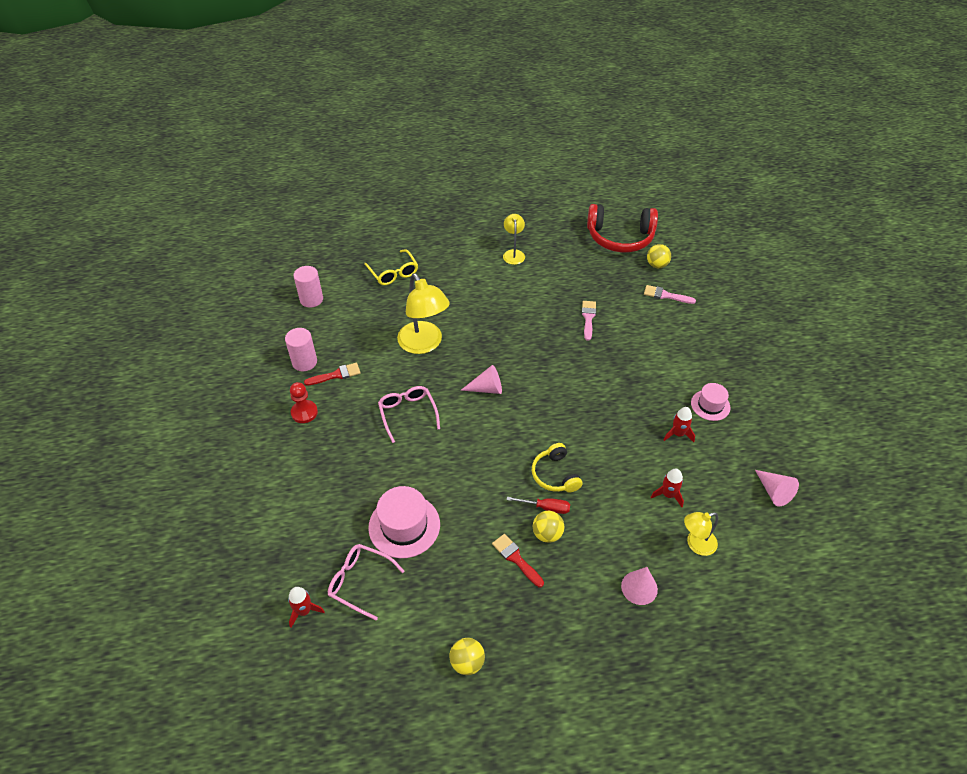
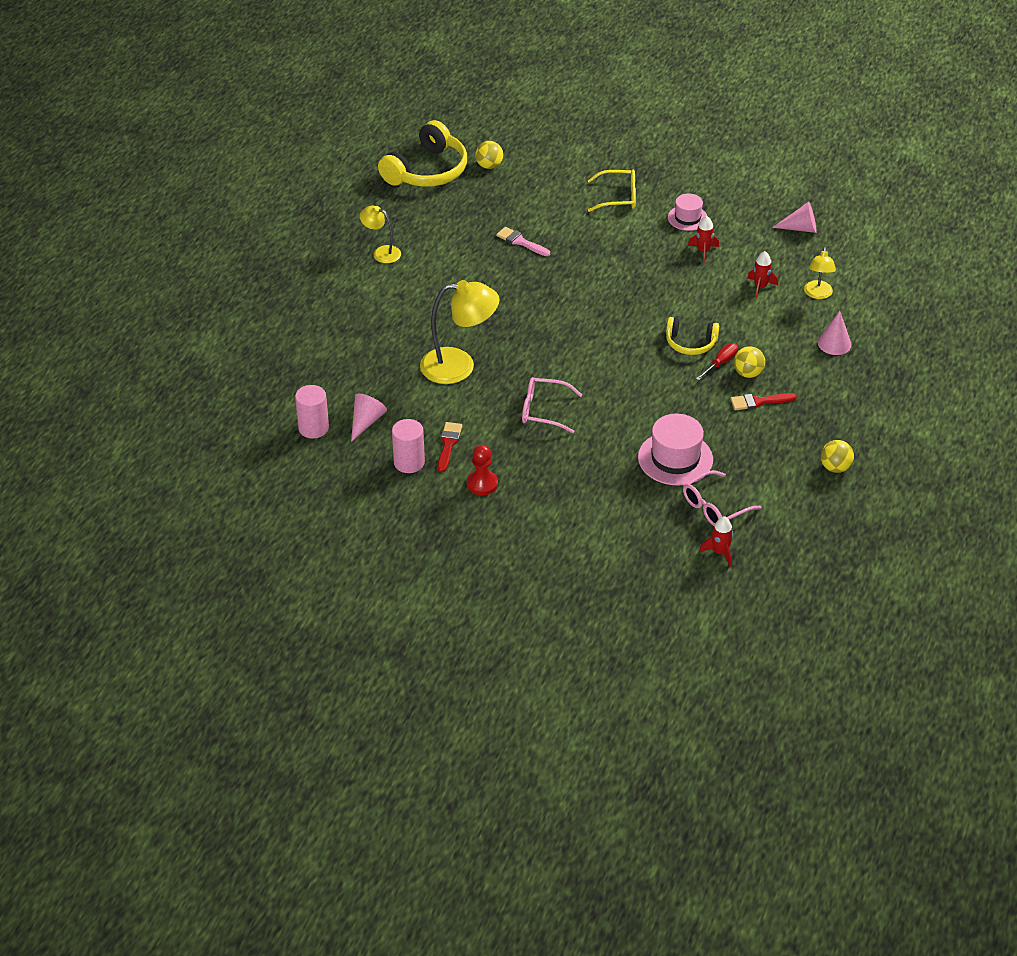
camera: 60 degrees left, 5 degrees down
yellow glasses [364,249,418,285] -> yellow glasses moved to [588,170,636,212]
pink cone [461,365,502,394] -> pink cone moved to [351,394,387,442]
red headphones [587,204,658,253] -> yellow headphones [378,120,467,187]
pink brush [644,285,696,304] -> none

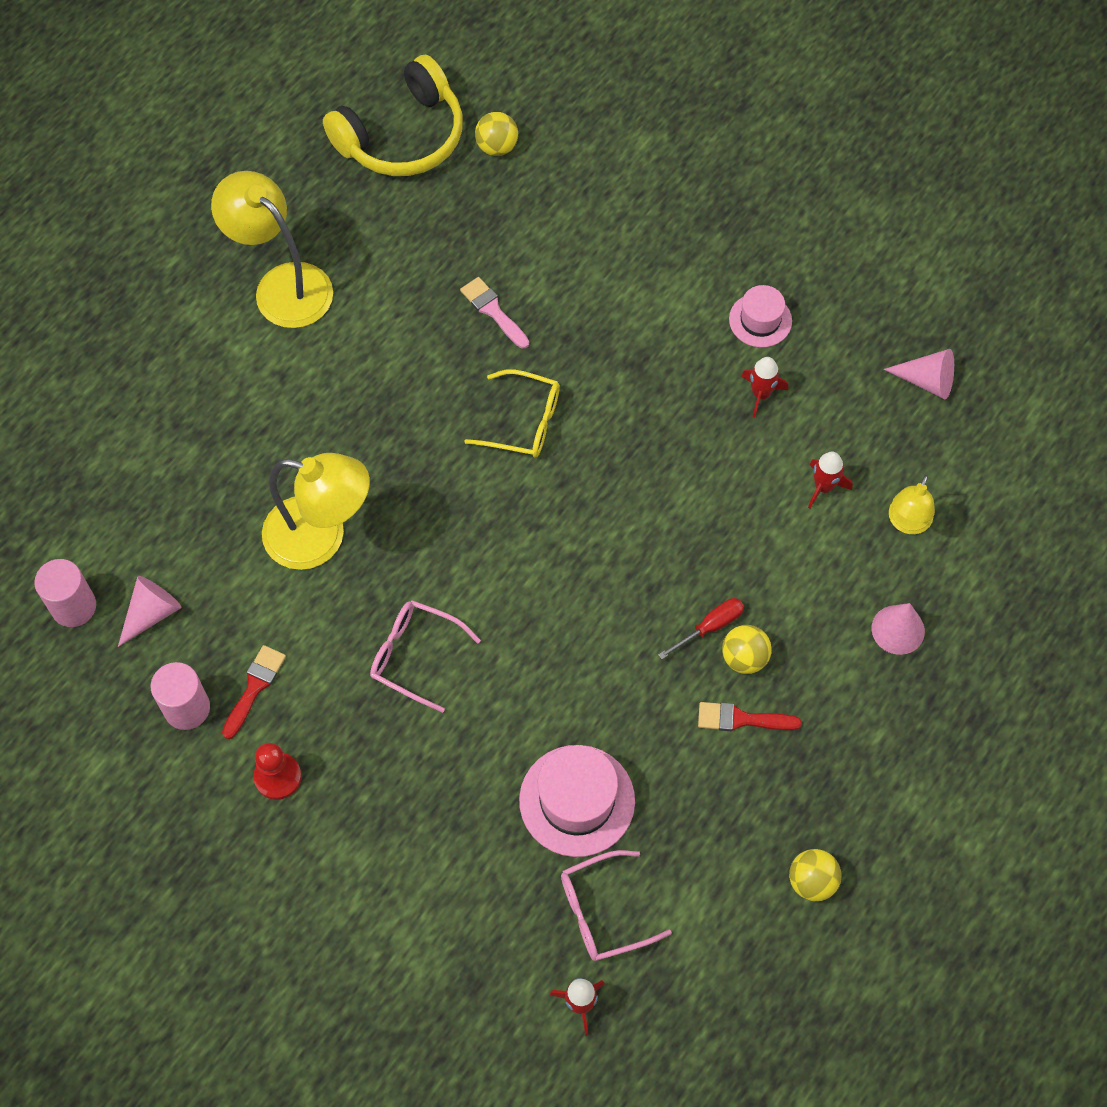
camera: 15 degrees right, 20 degrees up
yellow lamp [360,206,401,263] -> yellow lamp [211,171,333,328], size x1.82
yellow glasses [588,170,636,212] -> yellow glasses moved to [464,369,560,458]
yellow headphones [666,317,719,355] -> none

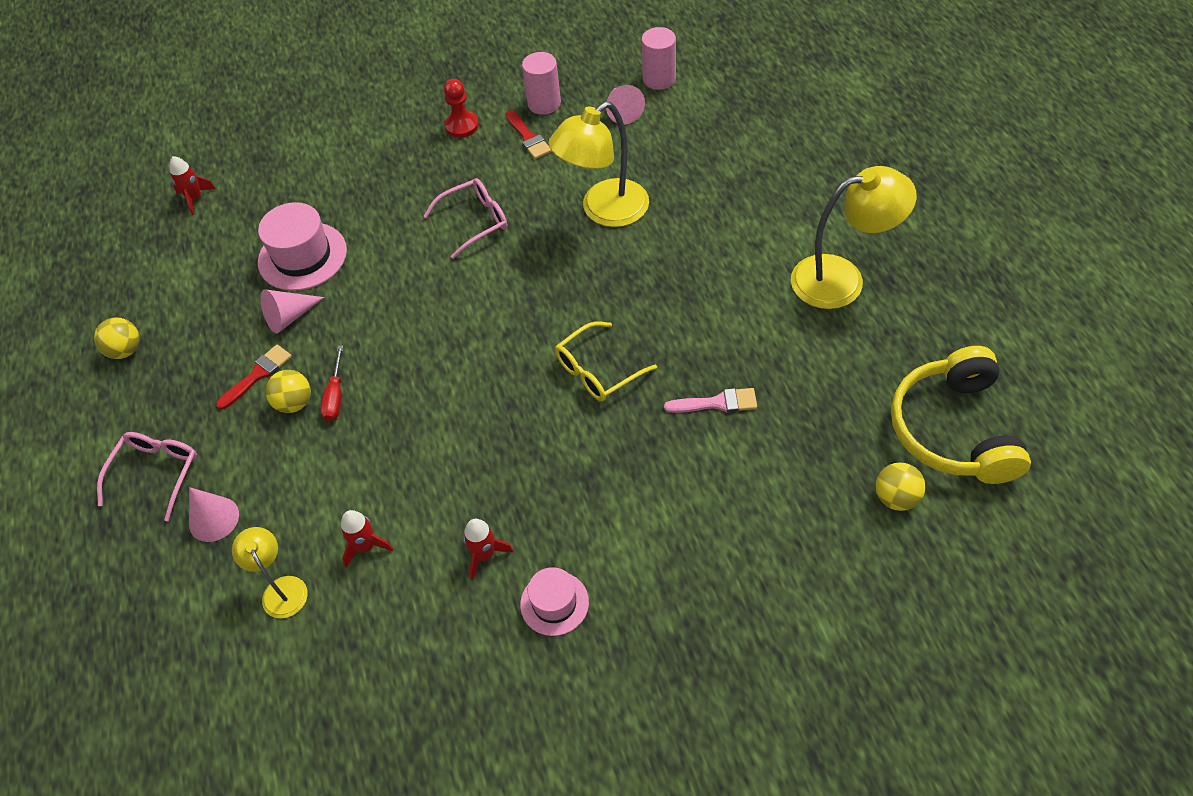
camera: 130 degrees right, 10 degrees down
pink glasses [561,850,672,961] -> pink glasses moved to [97,432,197,521]
pink cone [884,349,954,400] -> pink cone moved to [261,289,324,333]

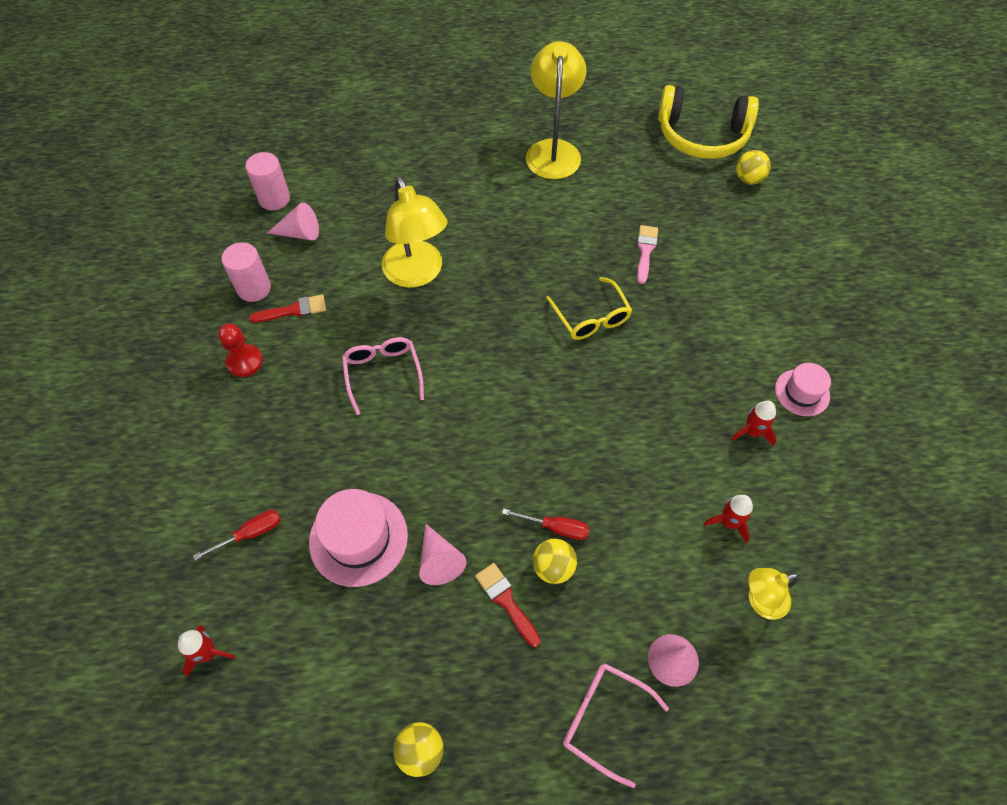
camera: 80 degrees left, 5 degrees up
none -> red screwdriver [193,510,281,560]

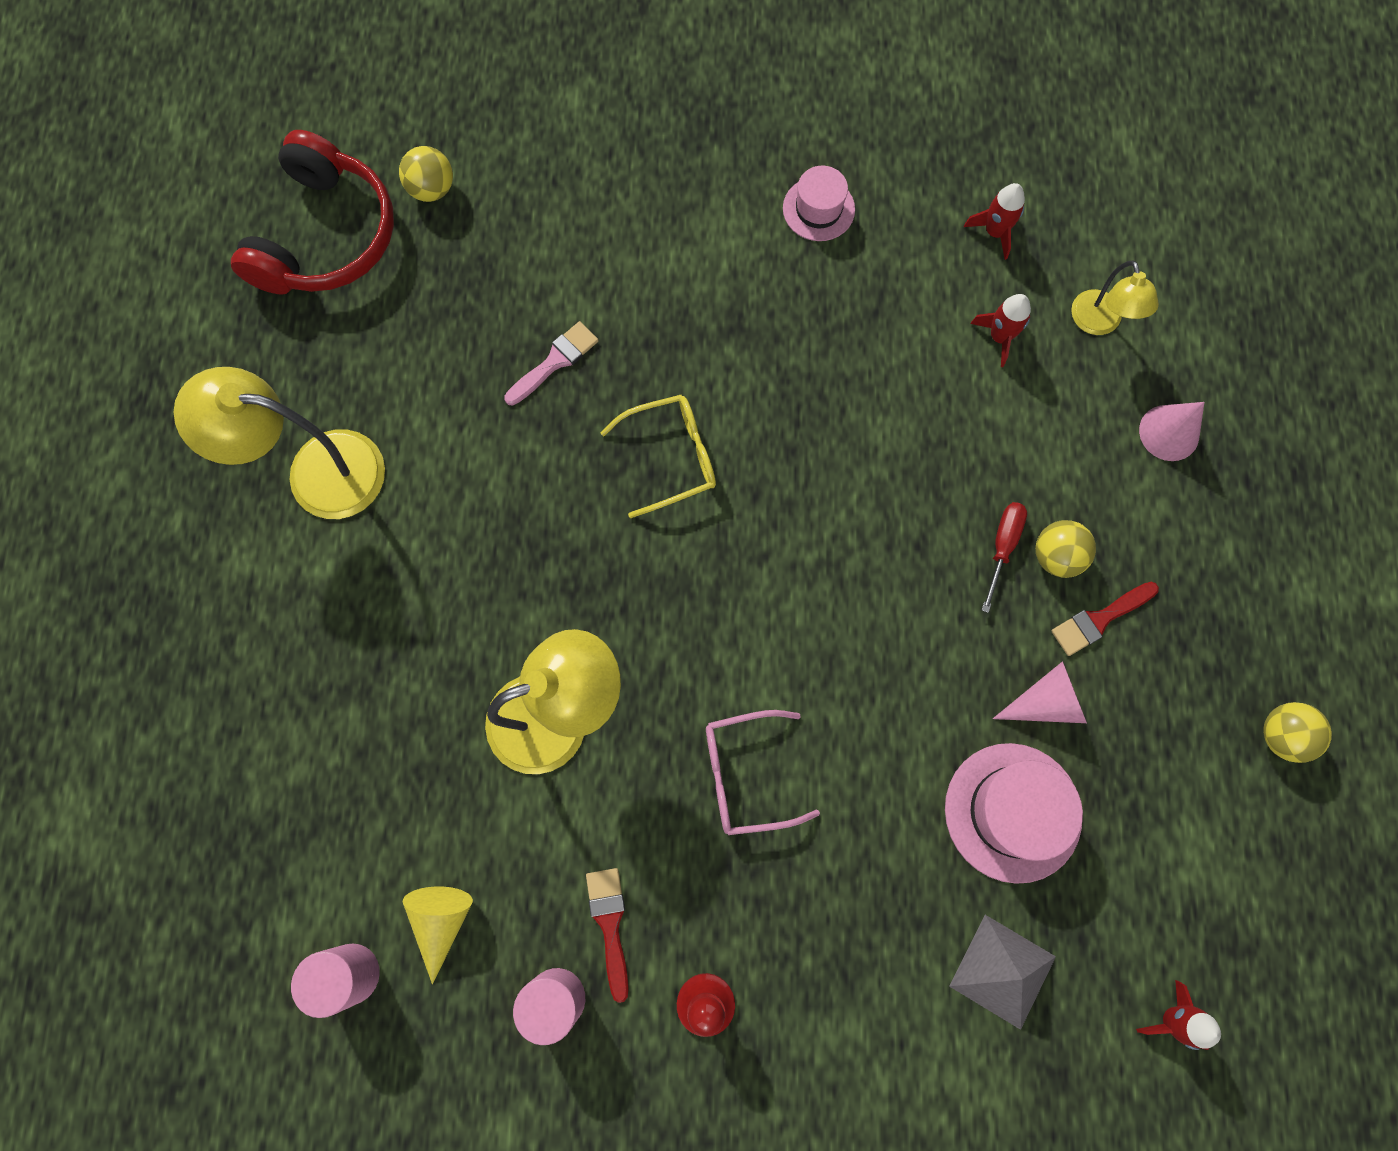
camera: 85 degrees left, 15 degrees up
red screwdriver [193,510,281,560] -> grey pyramid [949,915,1056,1030]
pink cone [267,202,319,241] -> yellow cone [403,886,473,984]
pink glasses [563,663,669,788] -> none
pink brush [637,225,658,284] -> pink brush turned 120 degrees clockwise [504,321,599,406]
yellow headphones [658,85,759,159] -> red headphones [231,130,394,295]
red rocket [731,401,777,446] -> red rocket moved to [964,183,1025,260]

